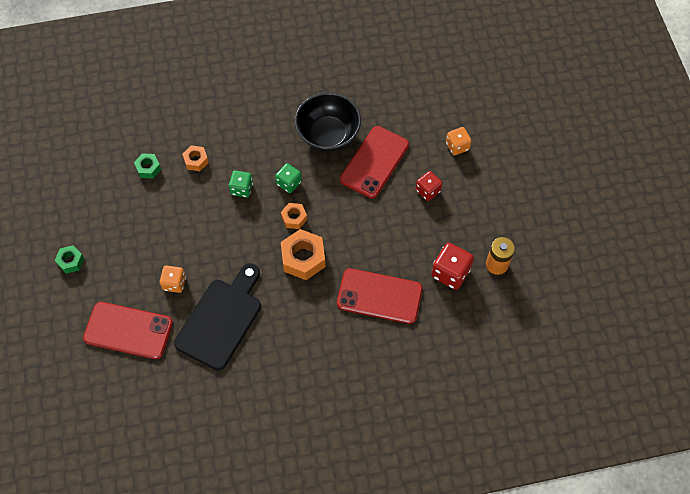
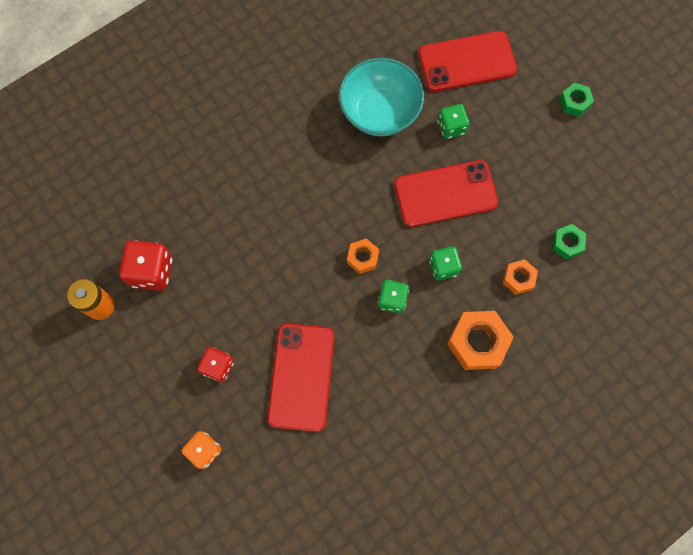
camera: 155 degrees right, 10 degrees up
orange dice [160,265,186,293] -> green dice [438,104,469,139]
black cutting board [174,263,261,371] -> turquoise bowl [339,58,424,136]
orange nut [281,229,325,280] -> orange nut moved to [447,311,514,370]
black bowl [295,93,361,151] -> none
red phone [337,268,423,324] -> red phone moved to [394,160,499,227]

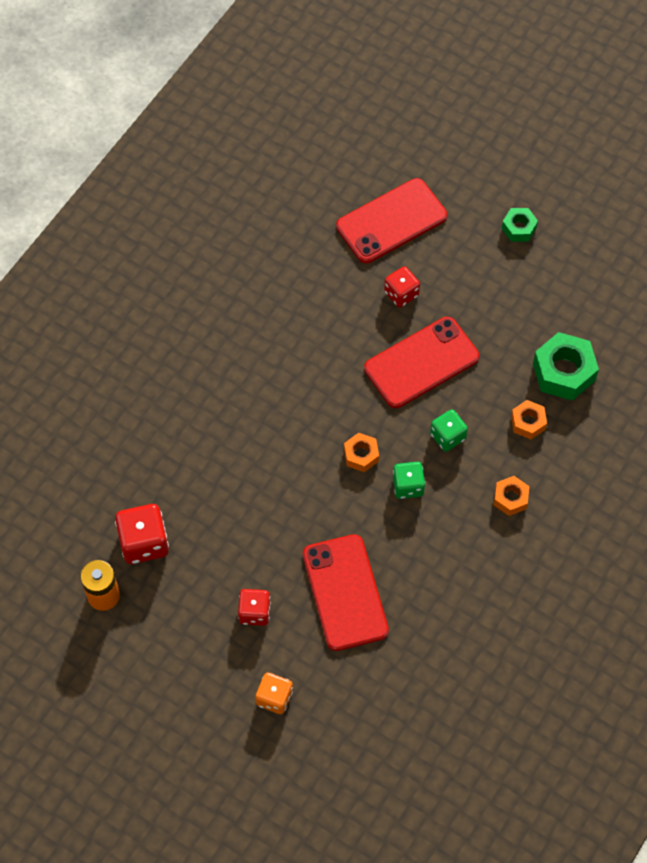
camera: 20 degrees left, 10 degrees down
turquoise bowl [339,58,424,136] -> none
green dice [438,104,469,139] -> red dice [384,266,420,308]
orange nut [447,311,514,370] -> orange nut [494,476,529,516], size x0.56
green nut [552,224,586,260] -> green nut [533,332,599,401], size x1.78

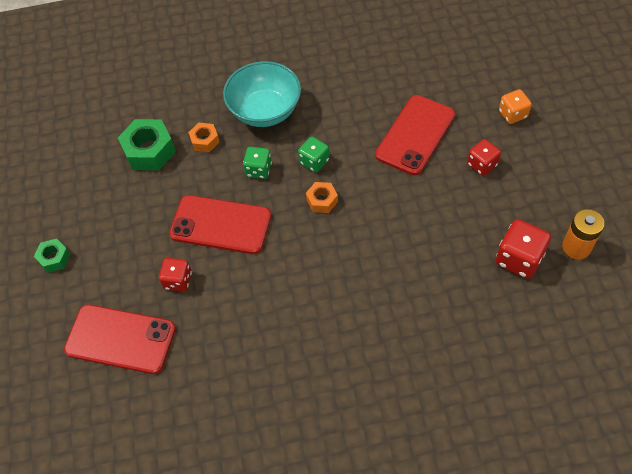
camera: 130 degrees left, 5 degrees down
orange nut [494,476,529,516] -> turquoise bowl [223,61,301,127]

